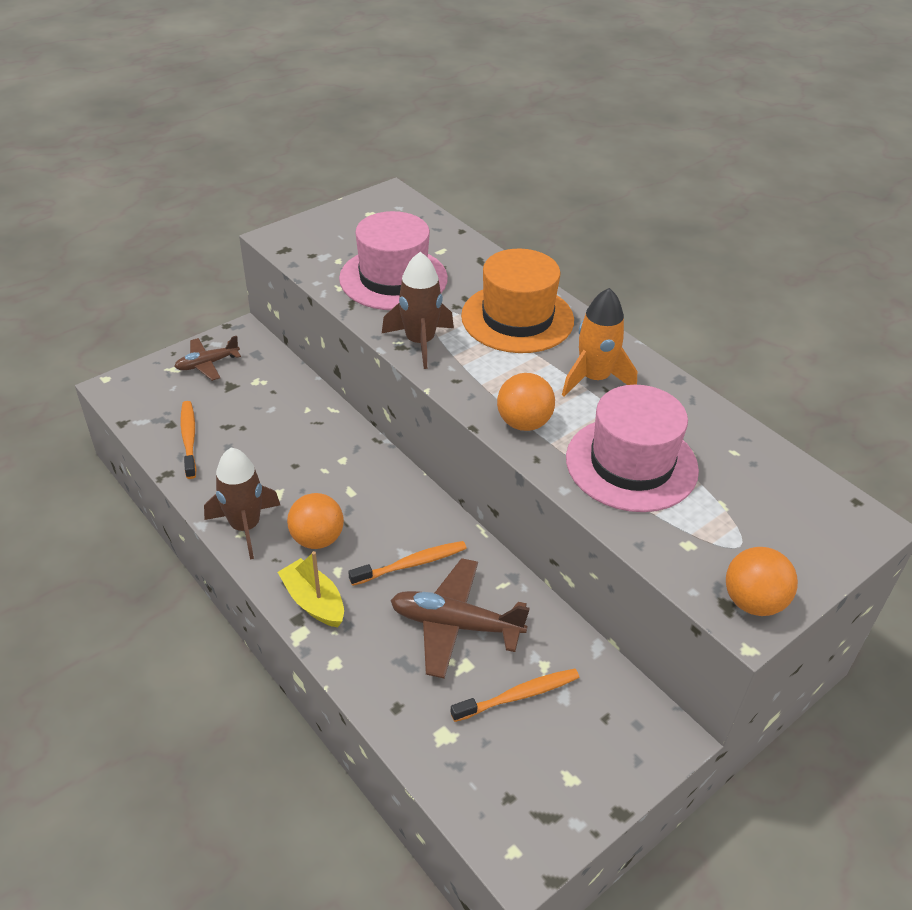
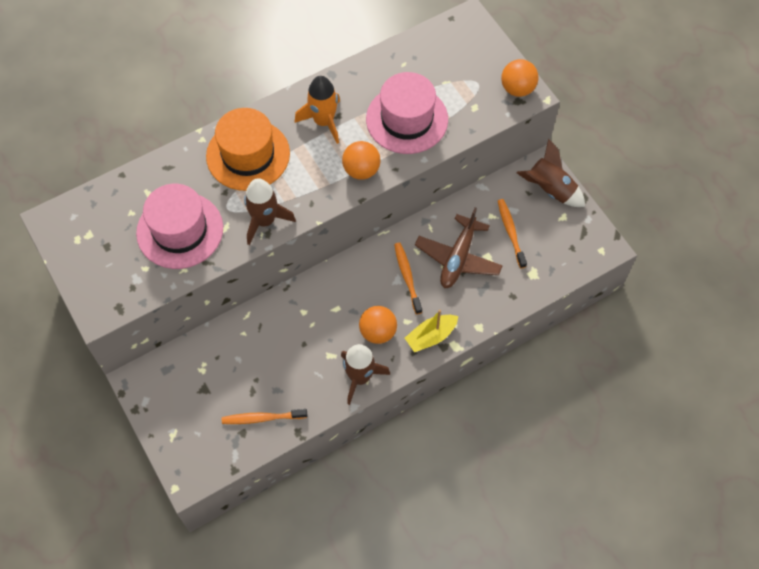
camera: 80 degrees left, 20 degrees up
brown plane [174,336,241,381] -> none
none -> brown rocket [517,139,585,207]

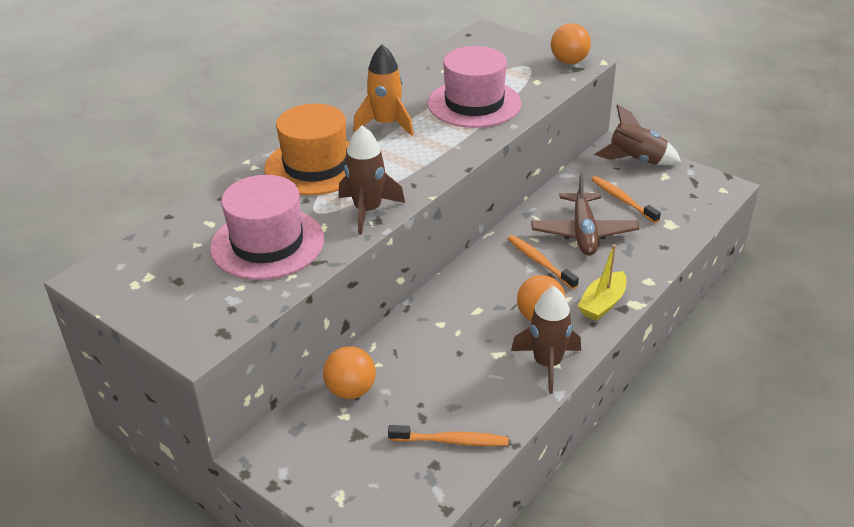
camera: 20 degrees left, 25 degrees down
orange toothbrush [222,409,307,424] -> orange toothbrush turned 150 degrees counterclockwise [388,425,509,446]
orange ball [342,141,380,180] -> orange ball moved to [323,346,376,399]

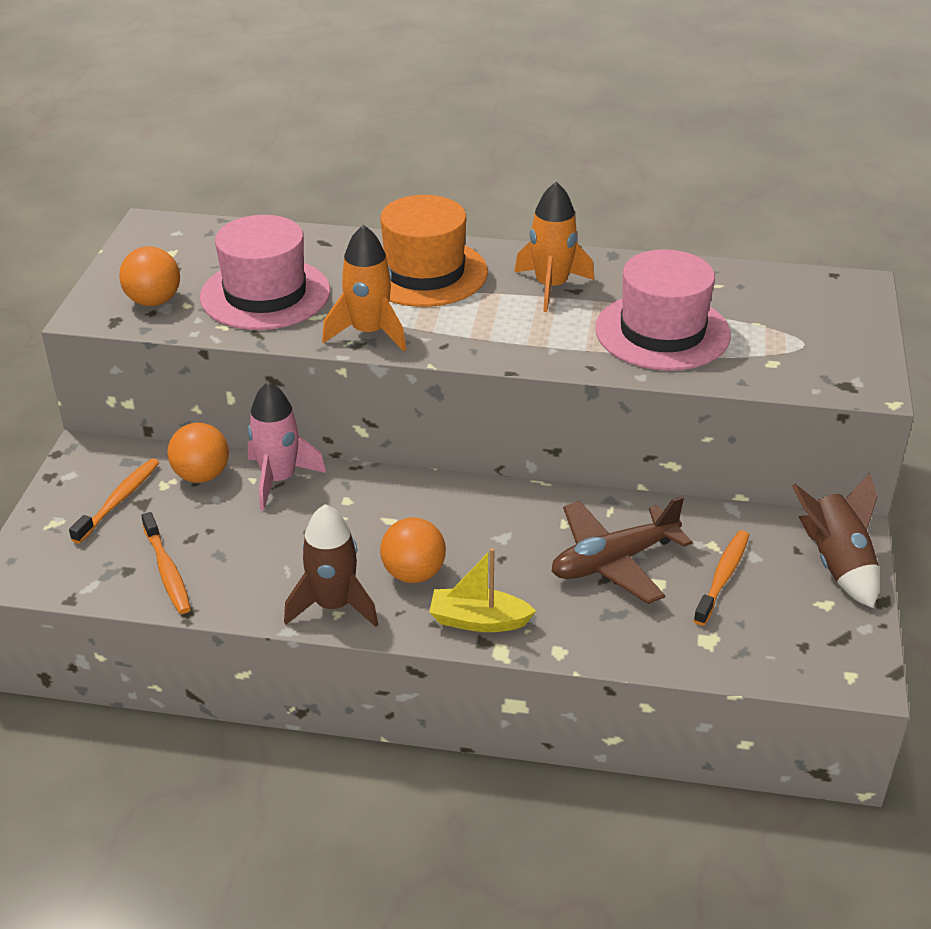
camera: 60 degrees right, 0 degrees up
brown rocket [339,126,405,235] -> orange rocket [322,225,406,351]
orange toothbrush [508,235,579,289] -> orange toothbrush moved to [69,458,159,544]
orange ball [551,23,591,64] -> orange ball moved to [119,246,180,306]
none -> pink rocket [248,382,326,510]

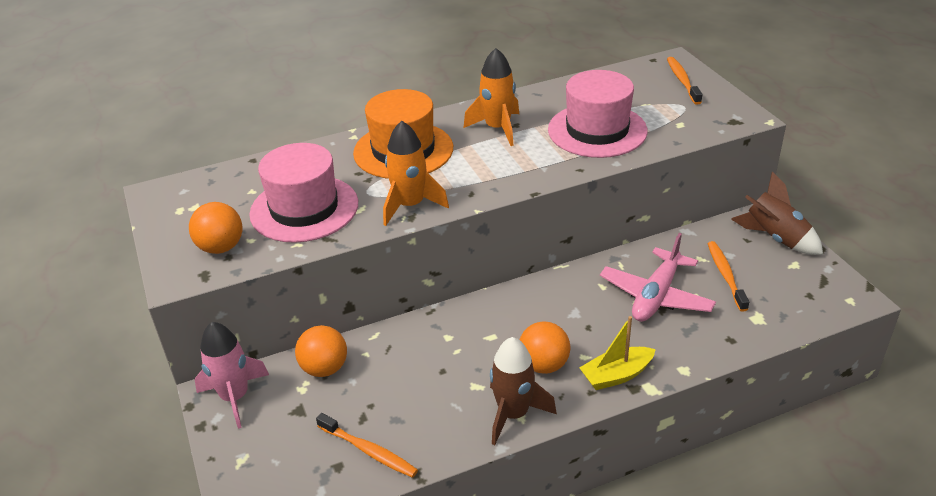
camera: 30 degrees left, 0 degrees up
orange toothbrush [69,458,159,544] -> orange toothbrush moved to [667,57,702,105]
pink rocket [248,382,326,510] -> pink rocket moved to [194,322,269,429]
brown plane [552,496,693,604] -> pink plane [600,233,716,322]

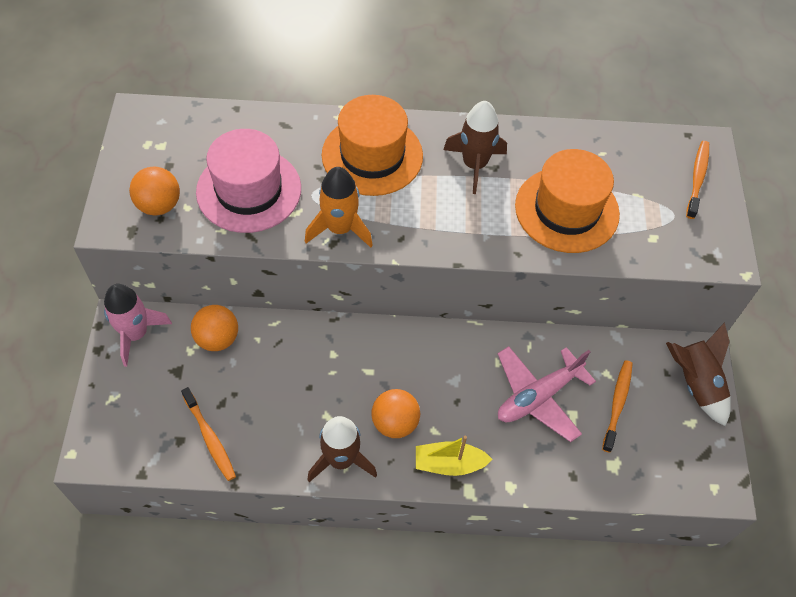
camera: 20 degrees right, 20 degrees up
orange rocket [463,48,519,146] -> brown rocket [443,101,507,194]
pink hat [548,70,648,158] -> orange hat [515,149,620,253]

